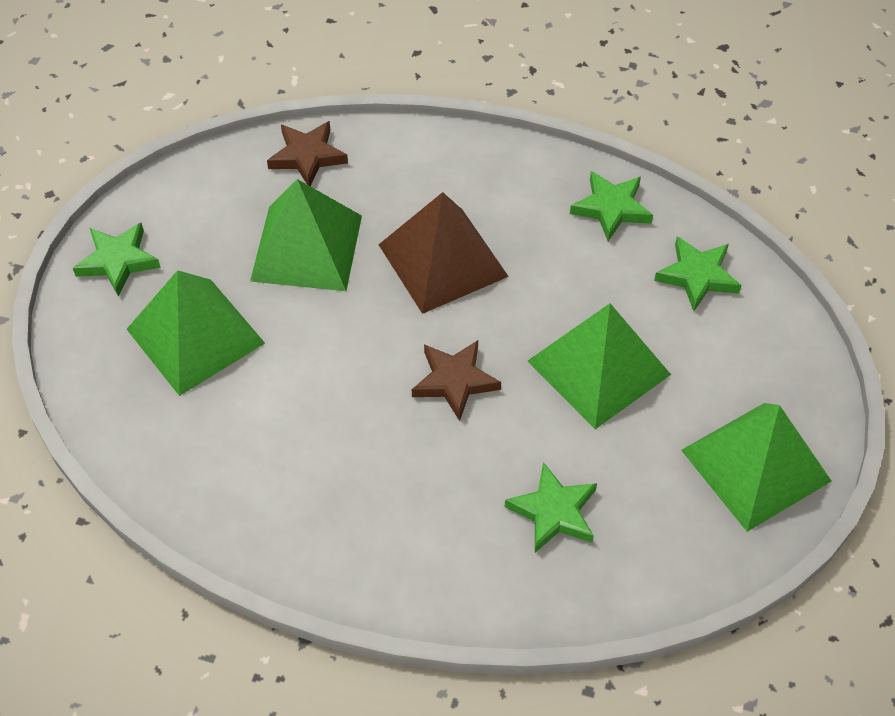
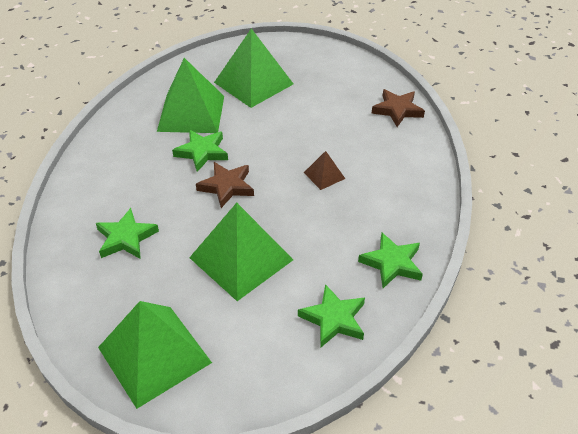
camera: 85 degrees right, 10 degrees down
green star [73,223,161,297] -> green star moved to [172,130,228,172]
green pyramid [250,179,362,291] -> green pyramid moved to [157,58,224,133]
brown pyramid [379,192,509,314] -> brown pyramid [304,151,345,190], size x0.46

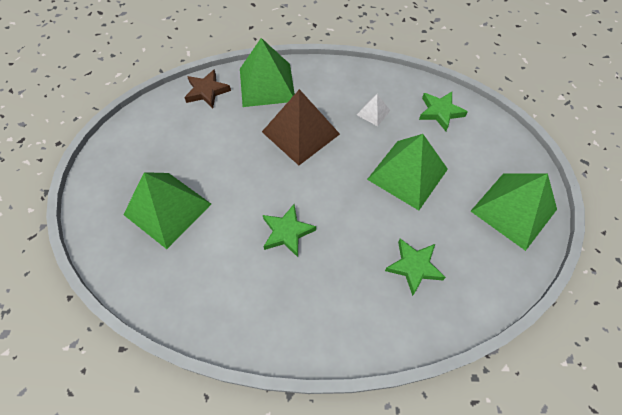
camera: 100 degrees left, 15 degrees up
green pyramid [157,58,224,133] -> green pyramid moved to [240,38,295,107]
brown star [196,162,254,208] -> none
brown pyramid [304,151,345,190] -> brown pyramid [262,89,340,165], size x2.18
green star [358,233,423,288] -> none
none -> white pyramid [357,94,390,126]

